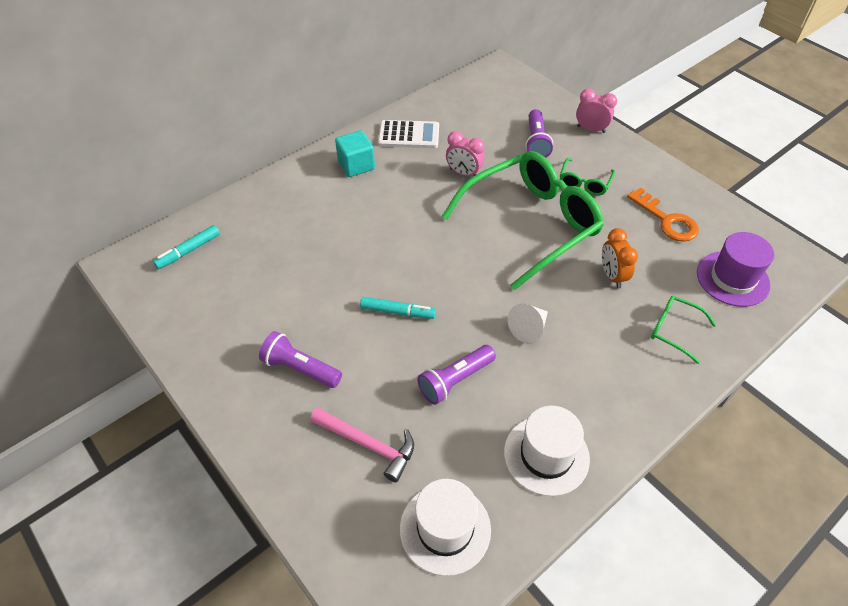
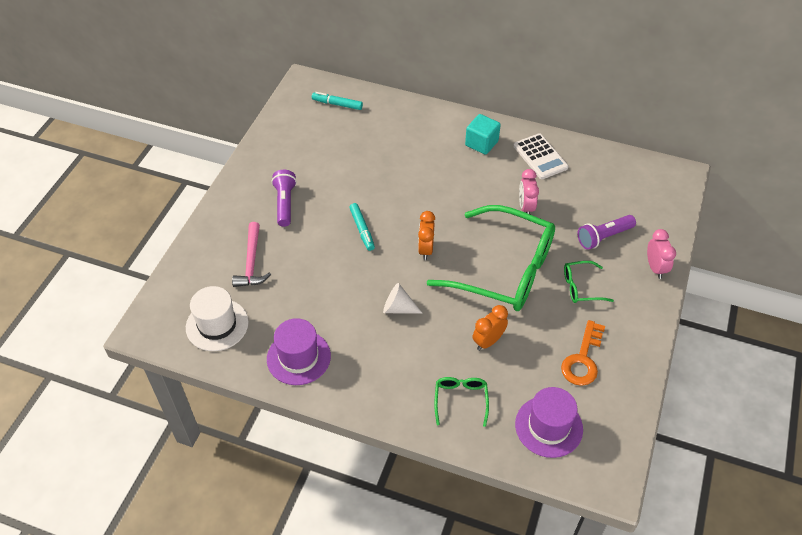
camera: 60 degrees right, 0 degrees up
purple flashlight [417,345,496,405] -> none
white hat [504,406,590,496] -> purple hat [267,318,331,385]
none -> orange clock [418,211,435,260]

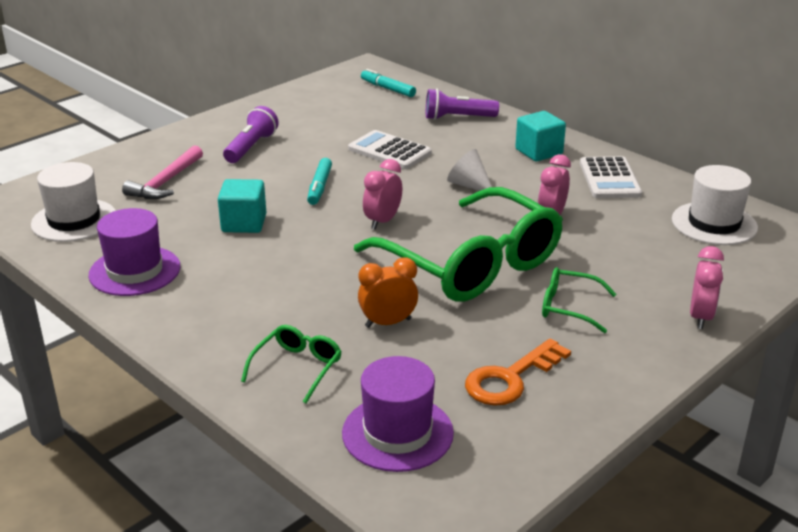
camera: 25 degrees right, 20 degrees down
white cone [383,283,423,314] -> white cone moved to [447,149,492,191]
orange clock [418,211,435,260] -> pink clock [363,159,402,229]
purple flashlight [578,215,636,250] -> purple flashlight moved to [426,88,499,120]
none -> turquoise cube [218,179,266,233]
none -> white calculator [348,130,432,169]
none -> white hat [672,165,758,245]

